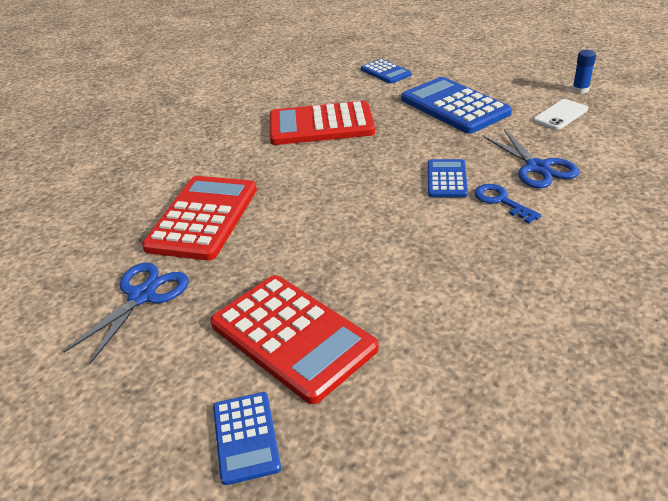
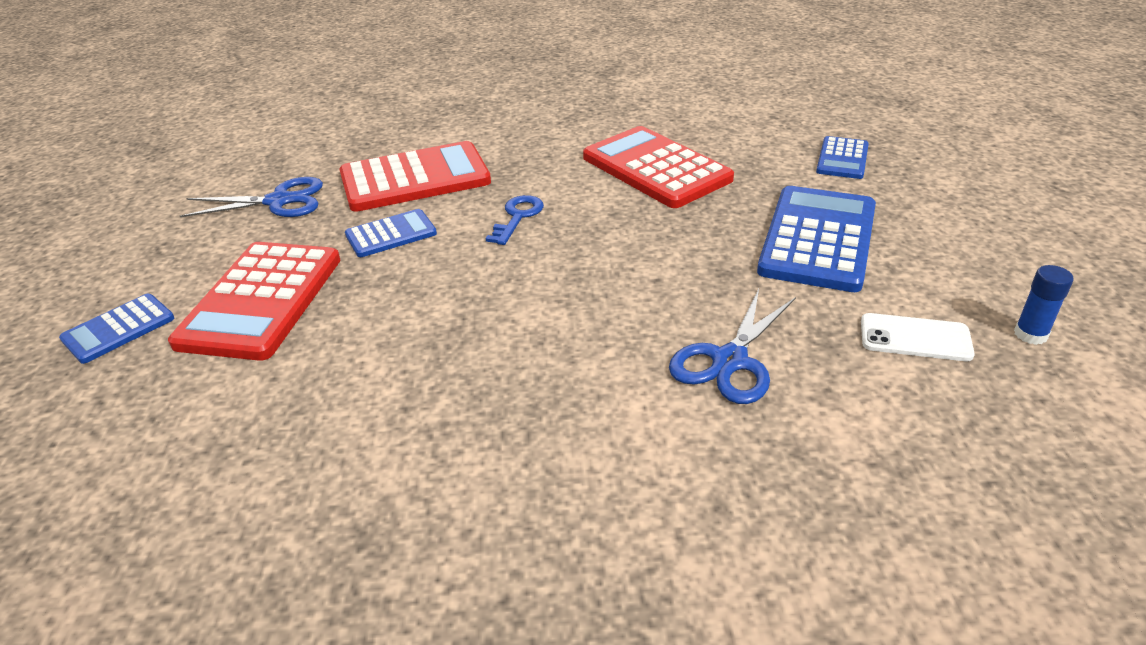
camera: 55 degrees right, 0 degrees up
blue calculator [428,159,468,197] -> blue calculator moved to [345,209,437,257]
blue key [474,184,541,223] -> blue key moved to [485,195,544,245]

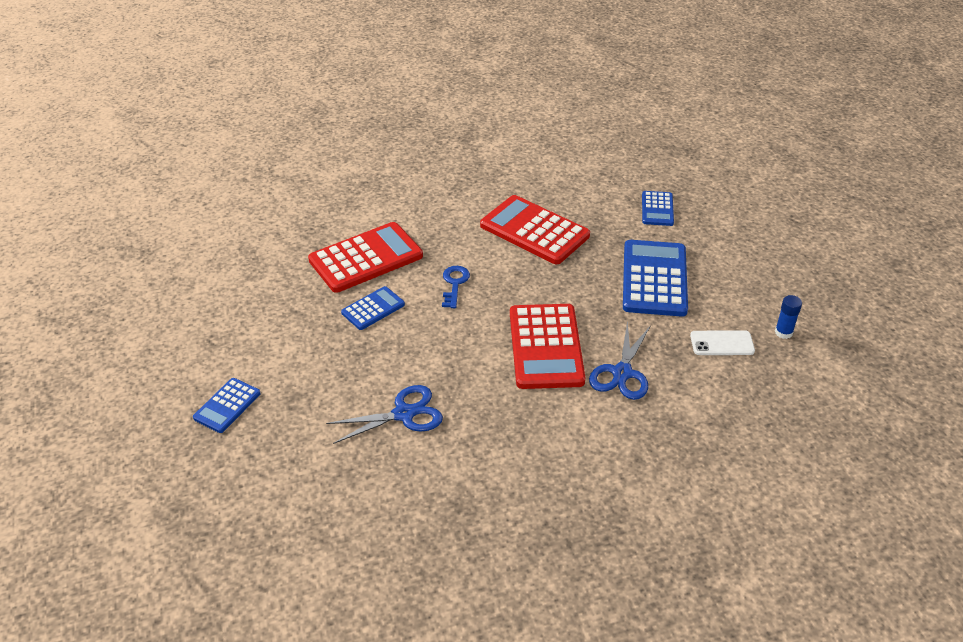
camera: 15 degrees left, 5 degrees up
red calculator [168,242,340,361] -> red calculator moved to [510,304,586,389]
blue scissors [180,177,323,217] -> blue scissors moved to [326,385,443,444]

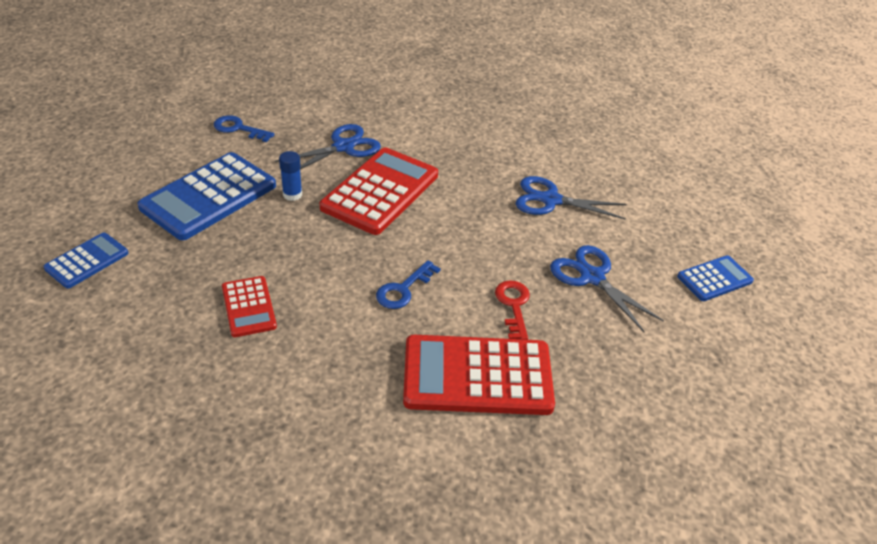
camera: 150 degrees left, 0 degrees up
blue calculator [341,286,405,330] -> red key [495,280,530,340]
red calculator [480,195,590,264] -> red calculator [222,276,277,337], size x0.53
white phone [690,330,755,355] -> blue key [214,115,275,142]
blue glue stick [775,295,802,339] -> blue glue stick moved to [279,151,302,201]
none -> blue scissors [550,245,664,332]

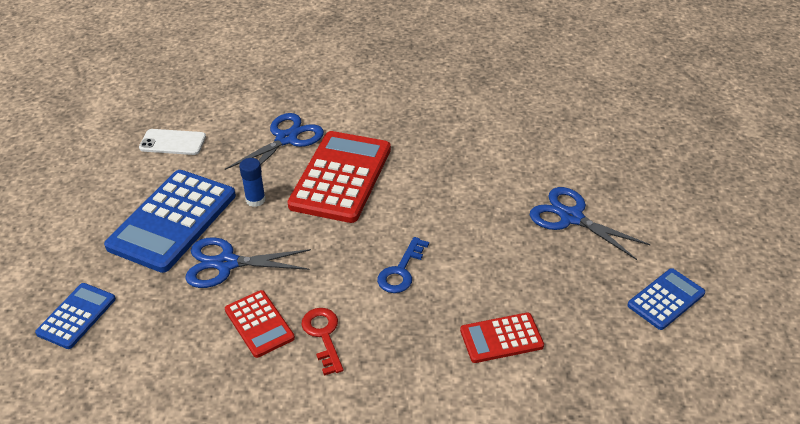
camera: 10 degrees left, 0 degrees up
blue key [214,115,275,142] -> white phone [139,129,206,155]
red calculator [403,335,555,415] -> red calculator [460,313,544,363], size x0.53
red key [495,280,530,340] -> red key moved to [302,308,343,376]
blue scissors [516,176,627,220] -> blue scissors moved to [185,237,311,288]
blue calculator [677,255,754,301] -> blue calculator moved to [627,268,705,330]

